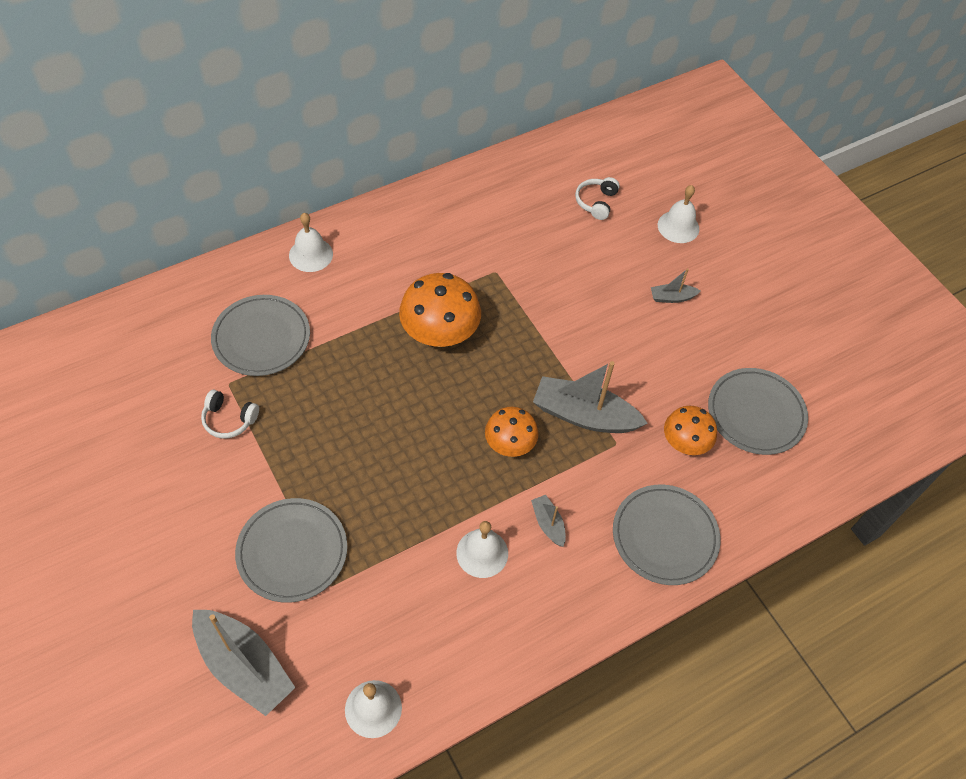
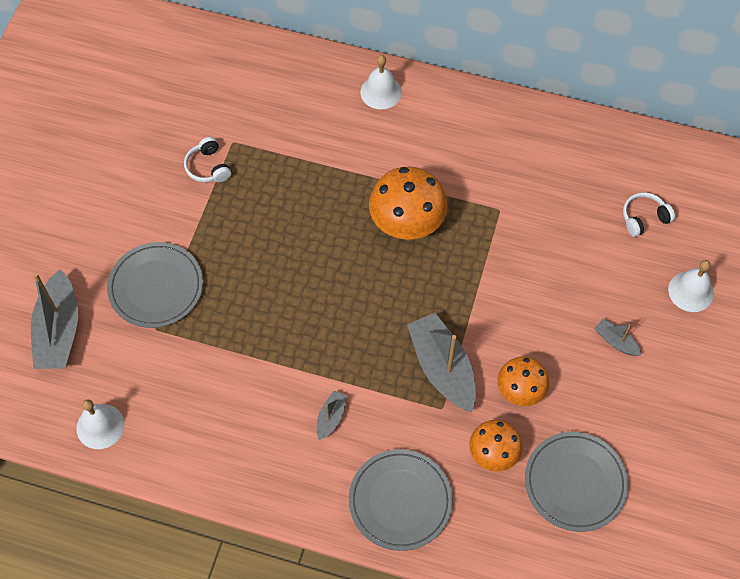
camera: 50 degrees right, 5 degrees up
grey plate [211,295,310,376] -> none
white bell [456,521,508,578] -> none
orange mushroom [485,407,539,457] -> orange mushroom moved to [497,356,549,406]

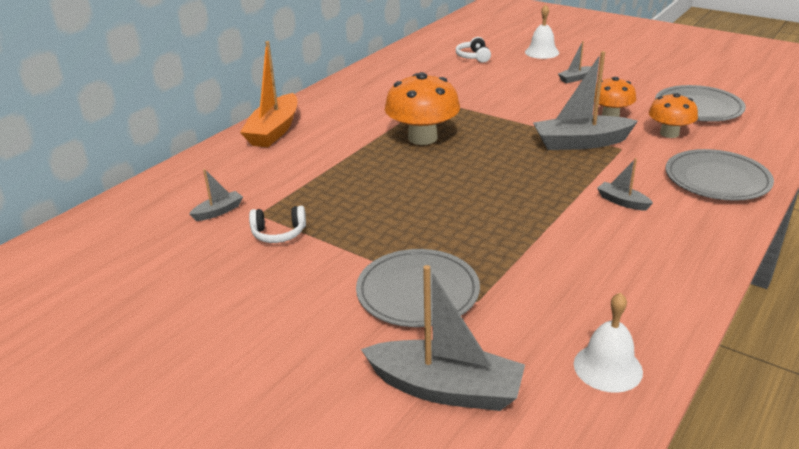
camera: 70 degrees left, 30 degrees down
white bell [360,55,402,109] -> orange boat [240,41,297,147]
none -> grey boat [189,169,243,221]

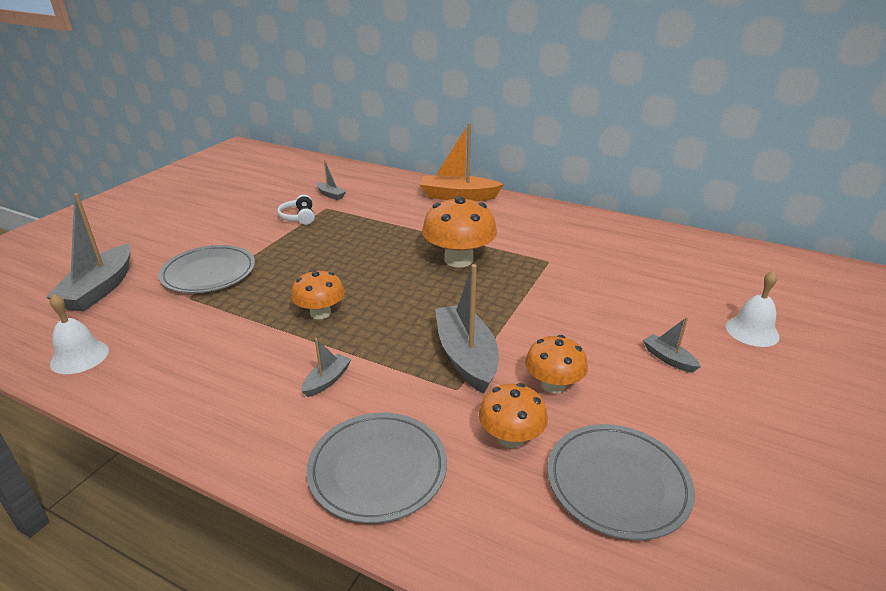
camera: 80 degrees right, 0 degrees up
white headphones [456,37,491,63] -> none
none -> orange mushroom [291,269,345,319]

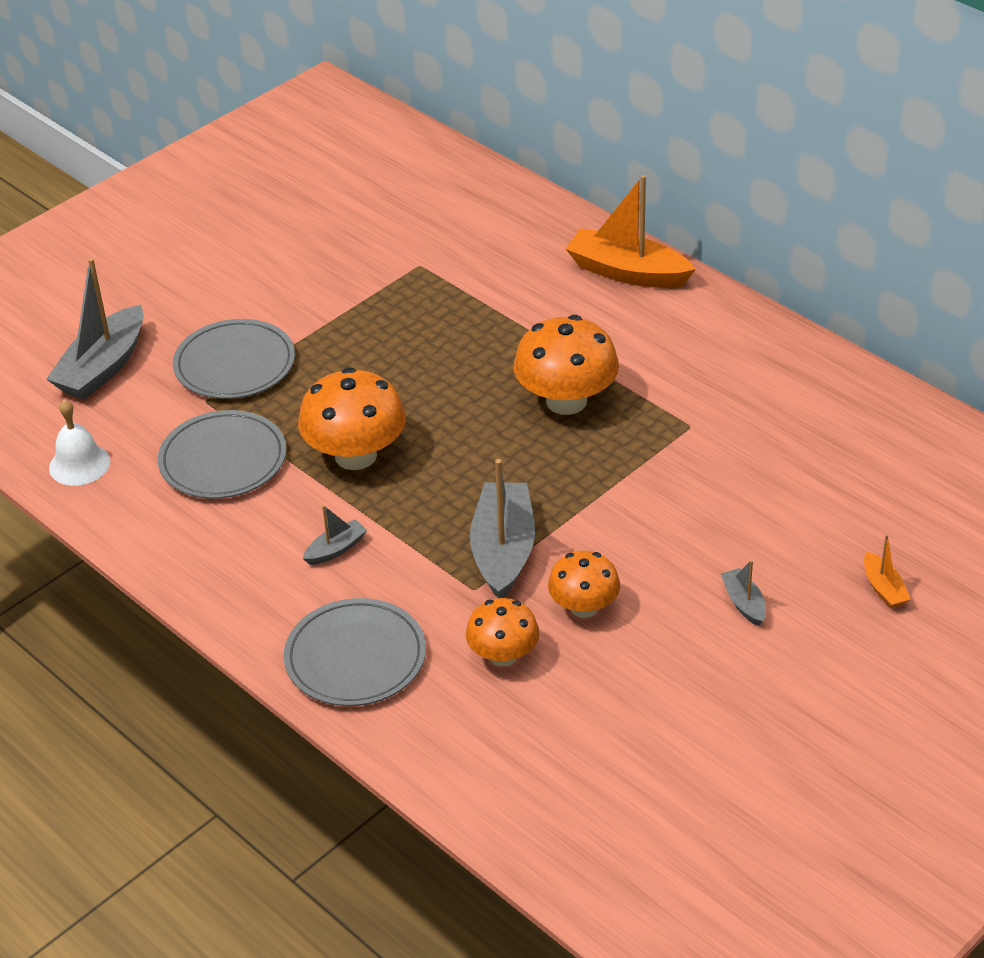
camera: 20 degrees right, 10 degrees up
white headphones [277,195,315,225] -> none
orange mushroom [291,269,345,319] -> orange mushroom [298,367,406,470], size x1.61
grey boat [316,160,346,200] -> none
grey plate [547,424,695,540] -> grey plate moved to [158,410,287,499]
white bell [726,271,780,347] -> orange boat [864,534,911,609]

